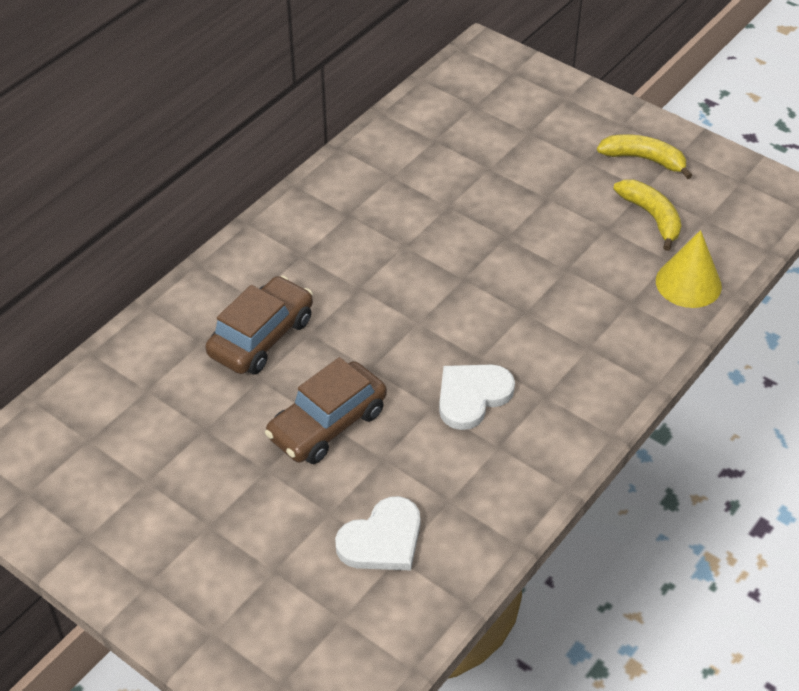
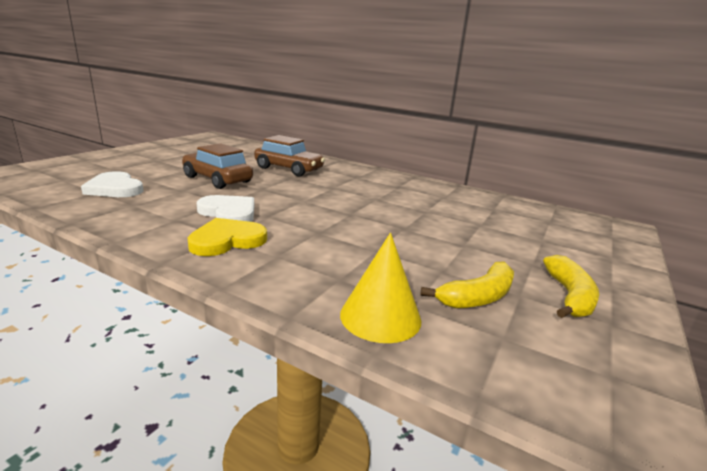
camera: 80 degrees right, 25 degrees down
none -> yellow heart [187,218,267,256]

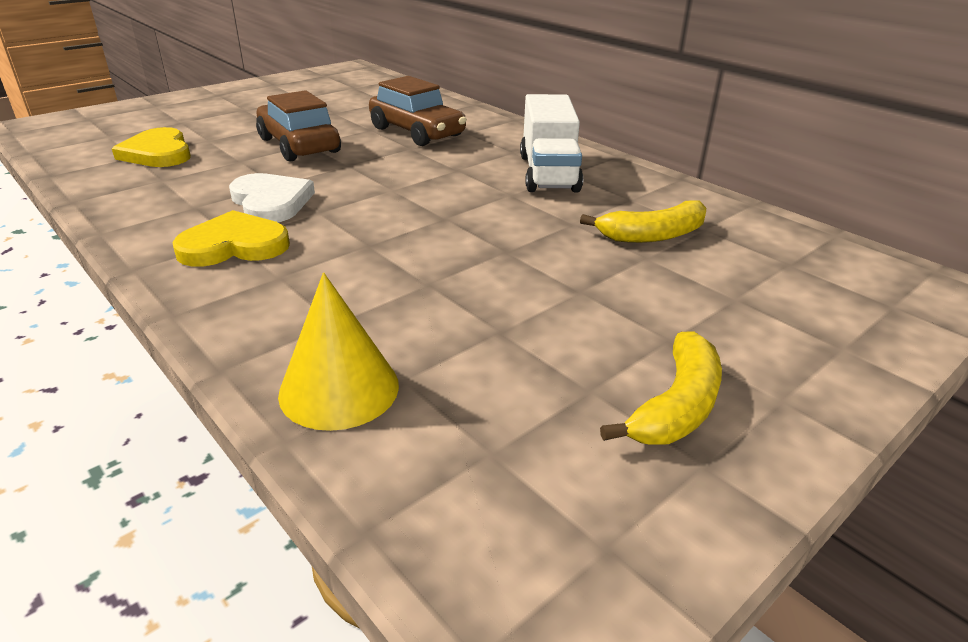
camera: 20 degrees right, 10 degrees up
white heart [81,171,144,197] -> yellow heart [112,127,191,167]
yellow banana [420,261,514,308] -> yellow banana moved to [580,201,706,243]
none -> white truck [520,94,583,193]

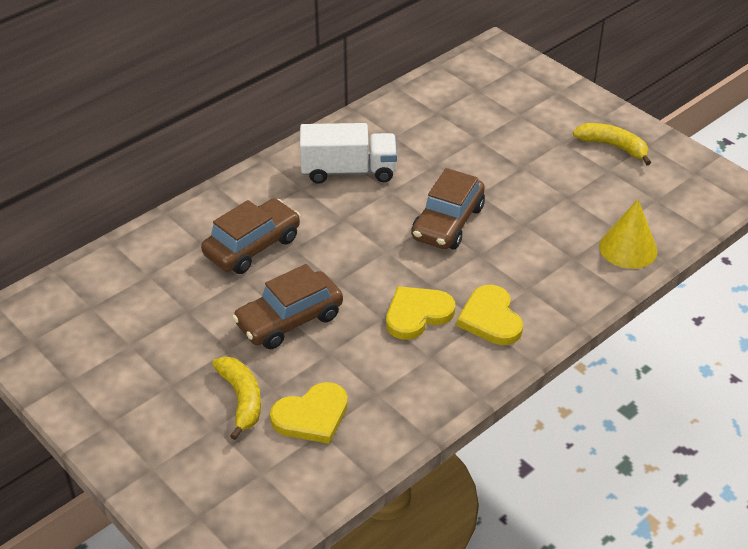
camera: 90 degrees left, 10 degrees up
white heart [229,173,315,222] -> yellow heart [386,286,455,340]
yellow banana [580,201,706,243] -> yellow banana moved to [212,356,261,440]
none -> brown car [411,168,485,249]

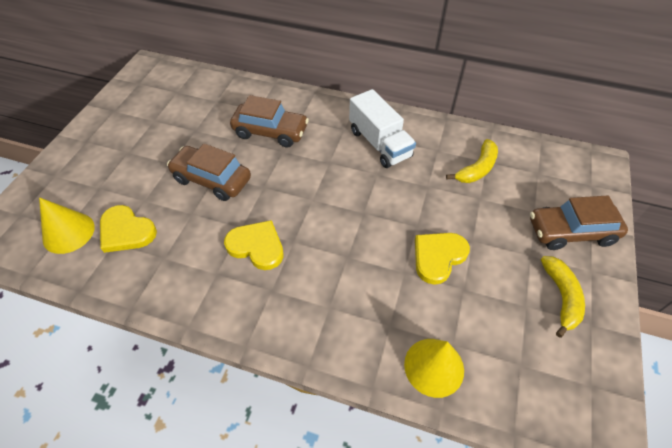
camera: 60 degrees right, 10 degrees up
yellow banana [212,356,261,440] -> yellow banana moved to [446,139,498,183]
brown car [411,168,485,249] -> brown car moved to [530,195,628,250]
yellow heart [457,285,523,345] -> yellow heart moved to [415,233,470,285]
none -> yellow cone [39,197,95,254]

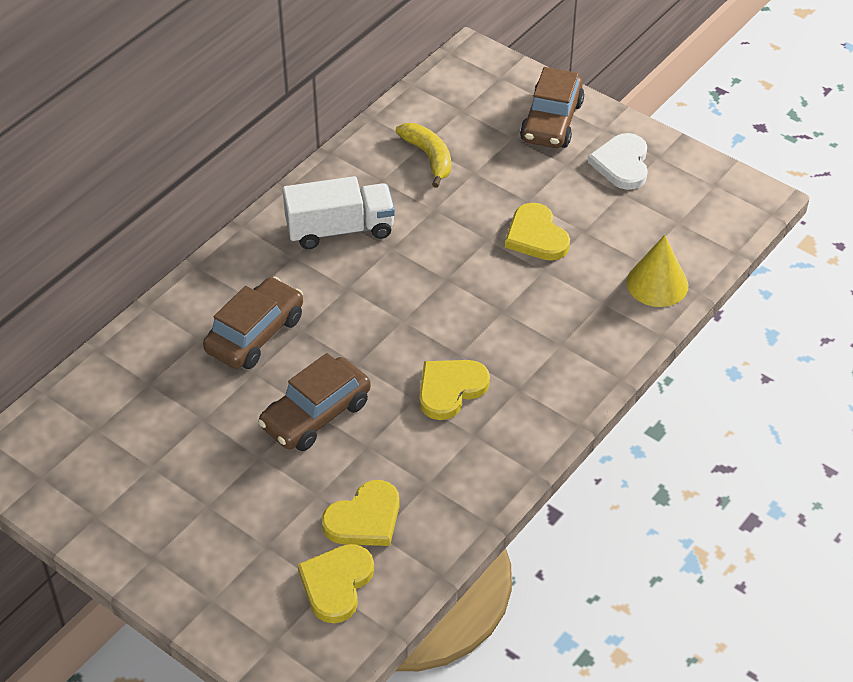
camera: 70 degrees left, 5 degrees down
yellow cone [39,197,95,254] -> yellow heart [298,544,374,623]
yellow banana [541,256,585,338] -> white heart [588,133,648,190]

